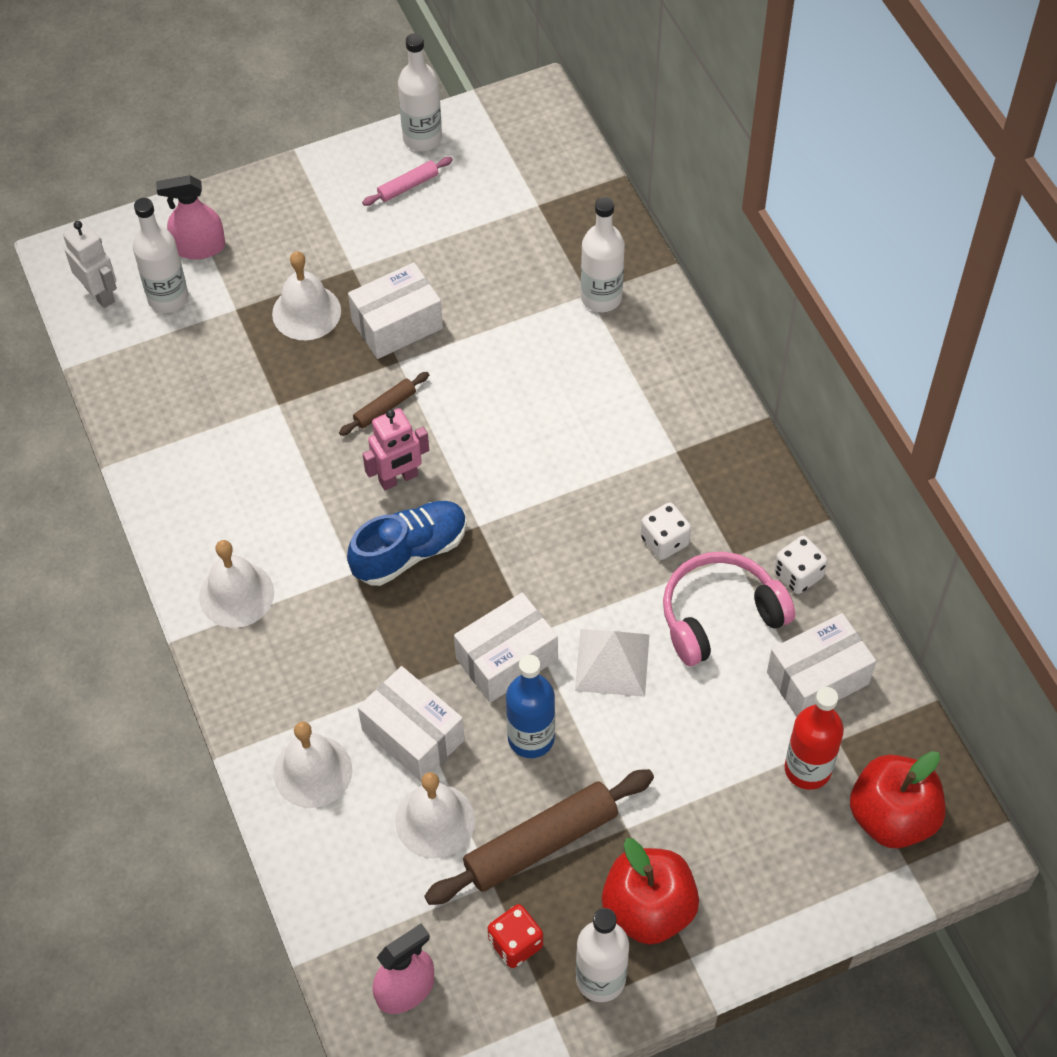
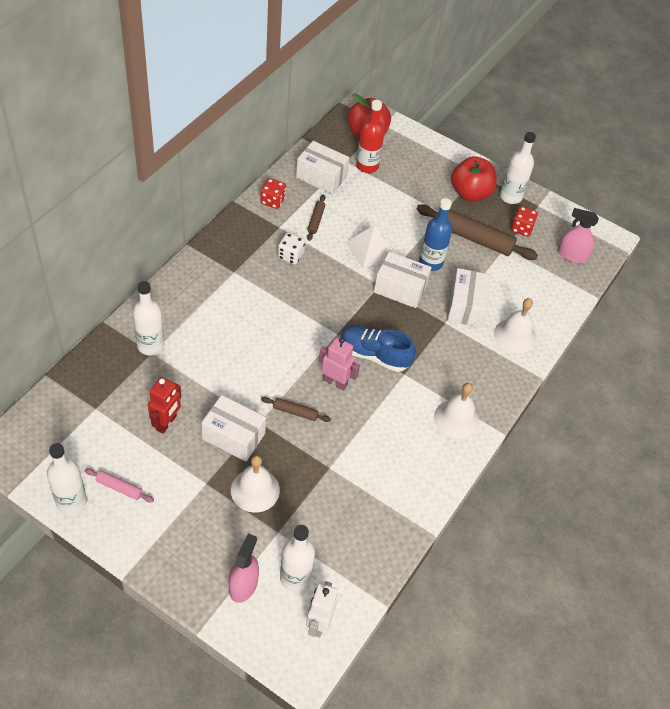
camera: 130 degrees left, 5 degrees down
pink spray bottle [156,175,225,259] -> pink spray bottle turned 120 degrees counterclockwise [228,533,259,603]
white bell [395,772,475,859] -> none
pink headphones [663,552,795,666] -> brown rolling pin [307,195,325,241]
white dice [774,536,828,594] -> red dice [260,178,286,209]
none -> red robot [148,377,181,434]

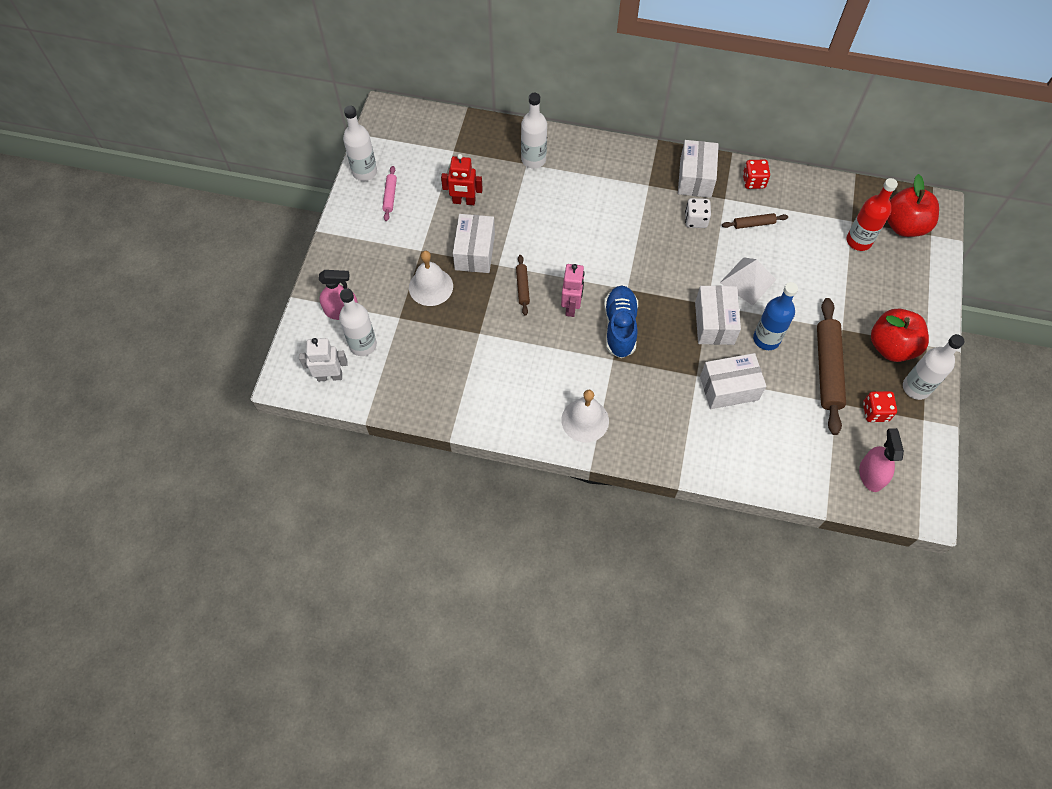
camera: 75 degrees right, 10 degrees up
white box [296,141,350,194] -> white box moved to [678,140,719,198]
white bell [494,298,536,353] -> none

